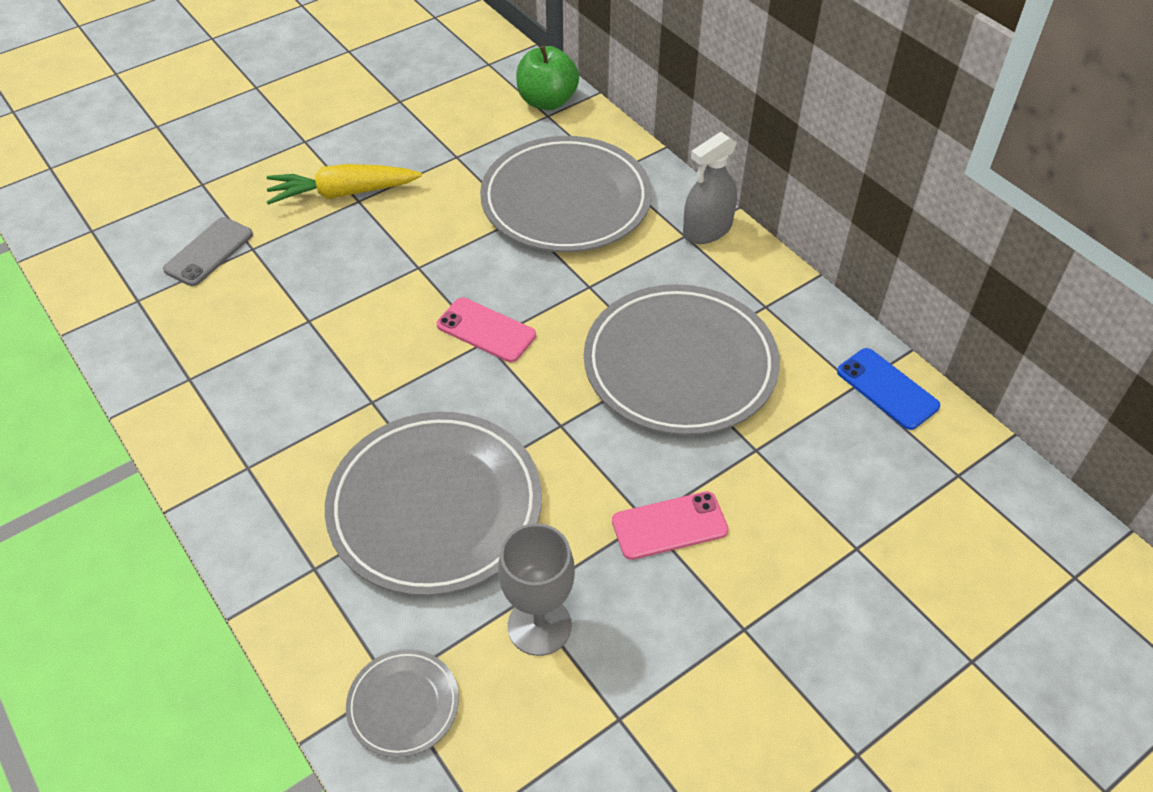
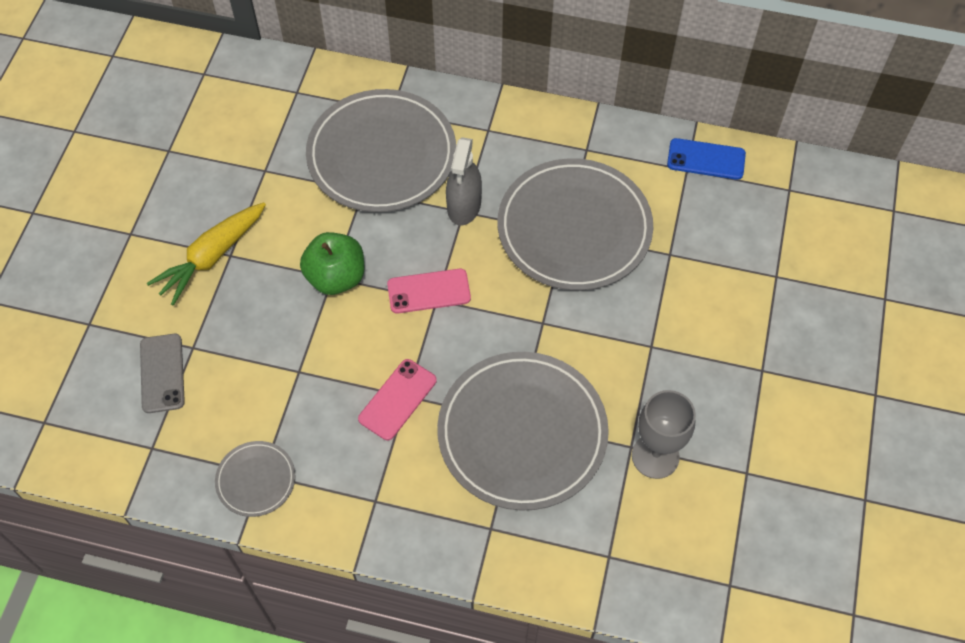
camera: 40 degrees left, 10 degrees up
grey plate [346,649,459,758] -> grey plate moved to [215,441,296,517]
green apple [516,45,579,110] -> green apple moved to [300,232,365,295]
pink phone [612,491,729,560] -> pink phone moved to [358,359,437,440]
grey spray bottle [683,132,737,244] -> grey spray bottle moved to [446,137,482,225]

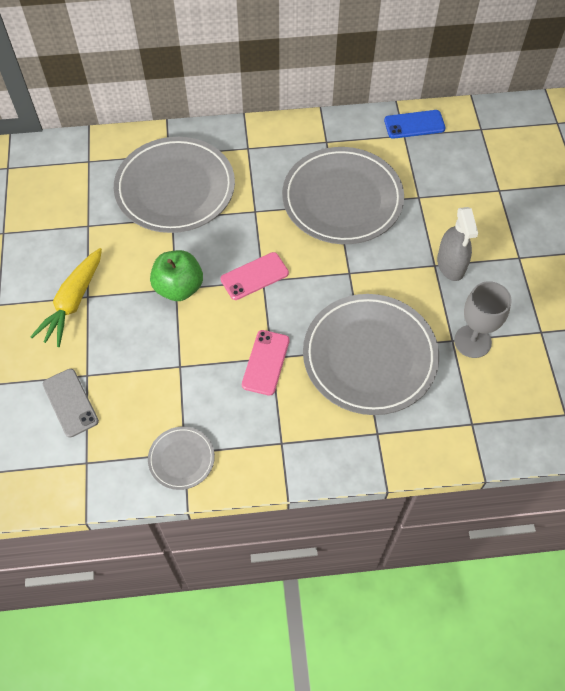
camera: 20 degrees left, 0 degrees up
grey spray bottle [446,137,482,225] -> grey spray bottle moved to [437,207,478,281]

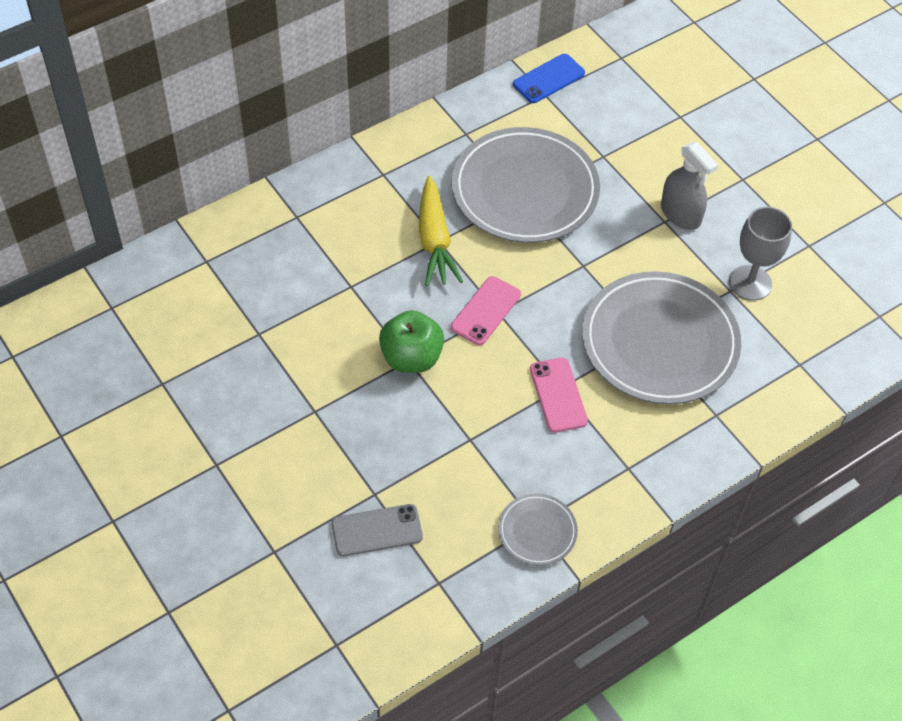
camera: 30 degrees left, 5 degrees down
yellow carrot [31,248,102,347] -> yellow carrot moved to [419,176,463,286]
grey phone [43,369,99,437] -> grey phone turned 45 degrees counterclockwise [332,504,423,556]
grey plate [114,137,235,233] -> none

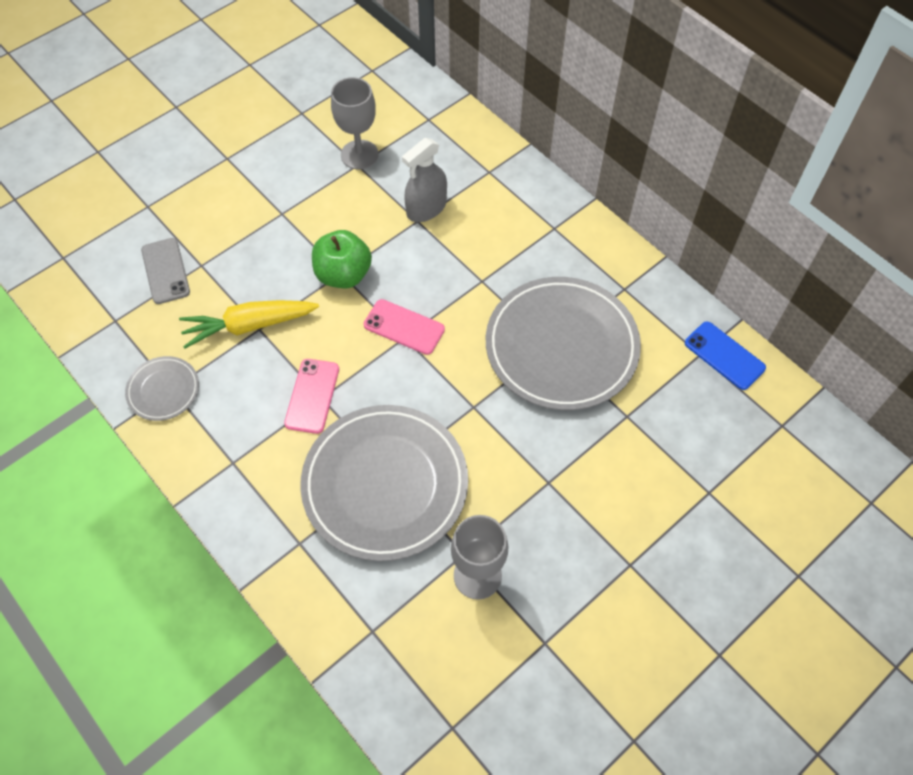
camera: 85 degrees right, 5 degrees up
yellow carrot [419,176,463,286] -> yellow carrot moved to [179,300,319,349]
pink phone [530,358,588,432] -> pink phone turned 60 degrees counterclockwise [284,359,339,434]
grey spray bottle [661,142,718,230] -> grey spray bottle moved to [402,138,447,222]
none -> grey goblet [331,77,379,170]

